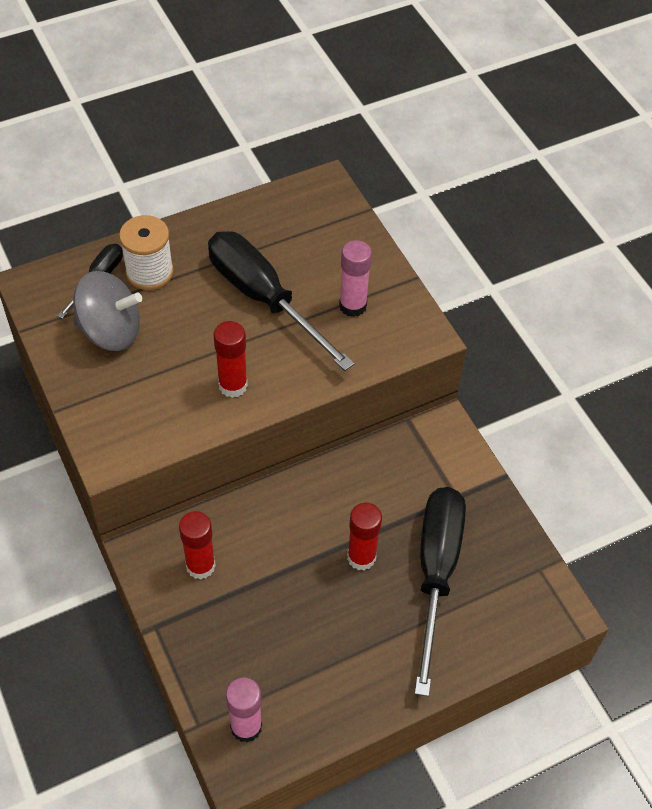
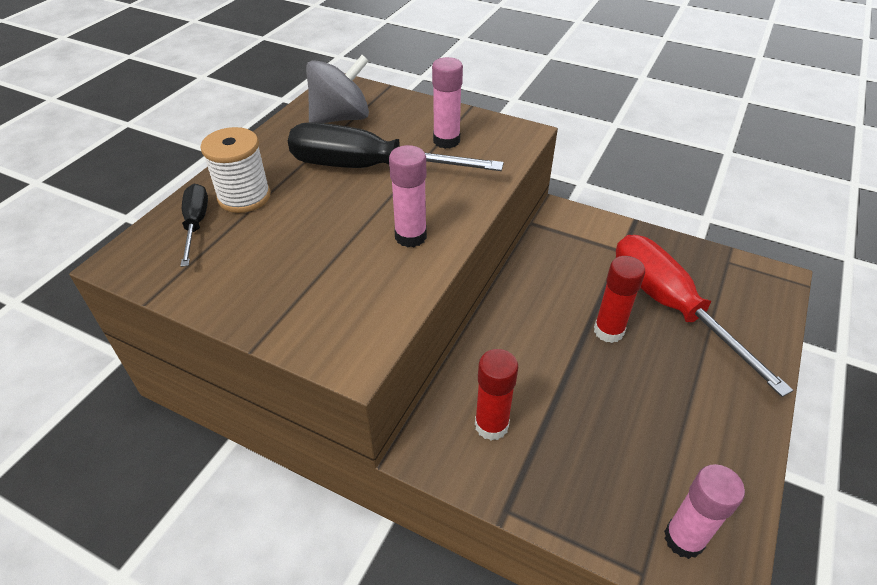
camera: 35 degrees left, 10 degrees down
grey spinning top [73,271,142,351] -> grey spinning top moved to [306,55,369,123]
red glue stick [214,321,248,398] -> pink glue stick [389,145,427,247]
black screwdriver [414,487,466,696] -> red screwdriver [616,235,793,397]

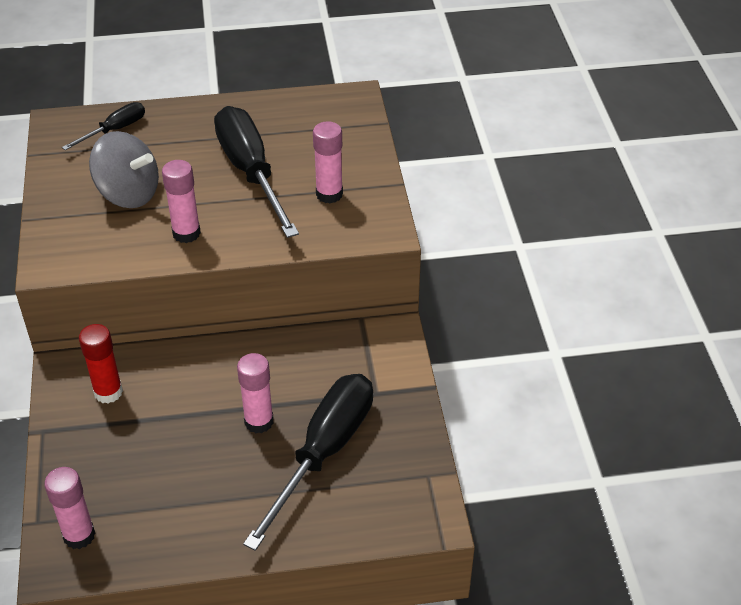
camera: 55 degrees right, 0 degrees up
white spool [201,127,271,213] -> none
grey spinning top [306,55,369,123] -> grey spinning top moved to [89,131,159,208]
red glue stick [594,256,645,343] -> pink glue stick [237,353,274,433]
red screwdriver [616,235,793,397] -> black screwdriver [243,374,373,551]

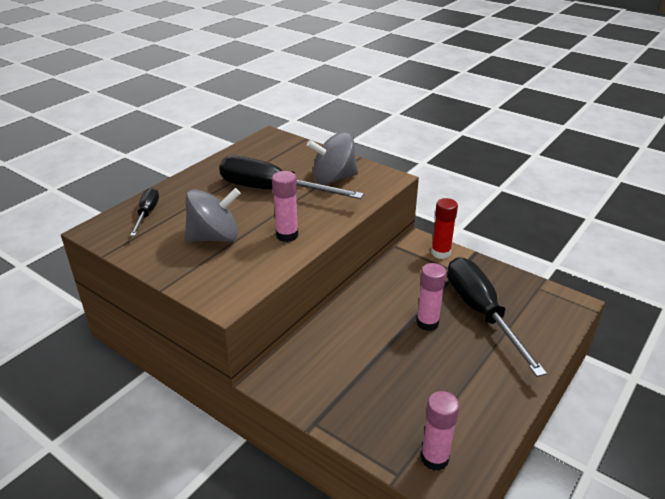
camera: 45 degrees left, 10 degrees down
red glue stick [79,324,123,403] -> red glue stick moved to [431,198,458,259]
pink glue stick [313,121,343,204] -> grey spinning top [307,132,358,184]

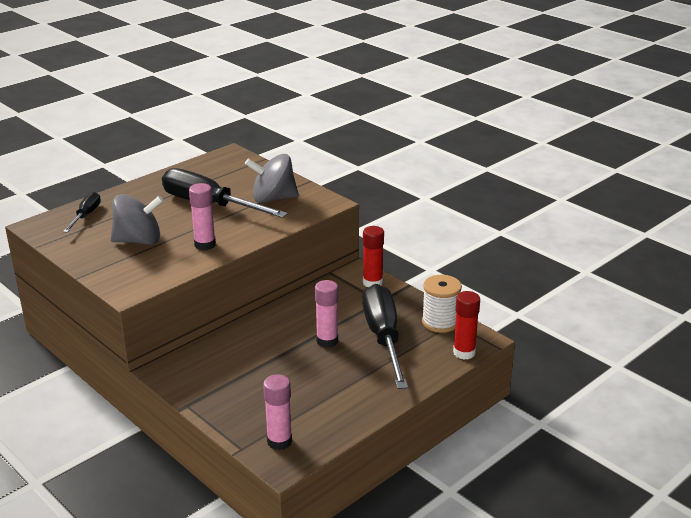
camera: 10 degrees right, 5 degrees down
none -> white spool [422,275,462,333]
none -> red glue stick [453,291,480,360]

